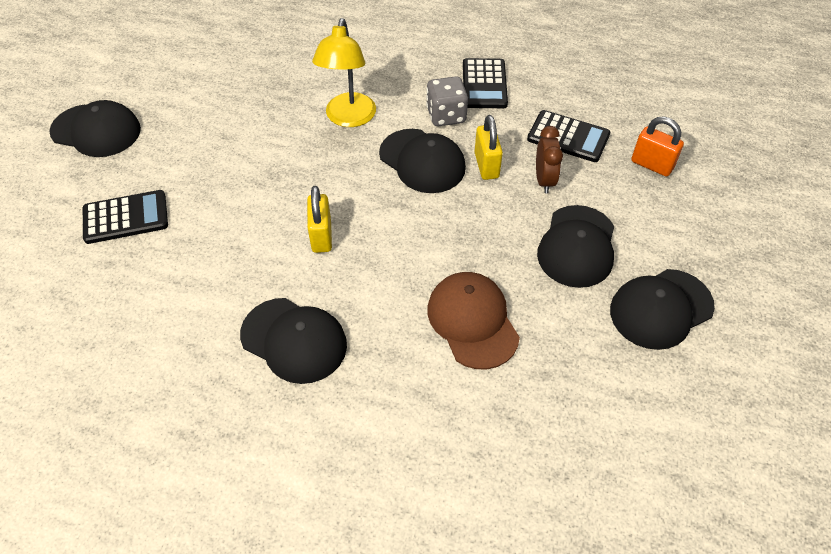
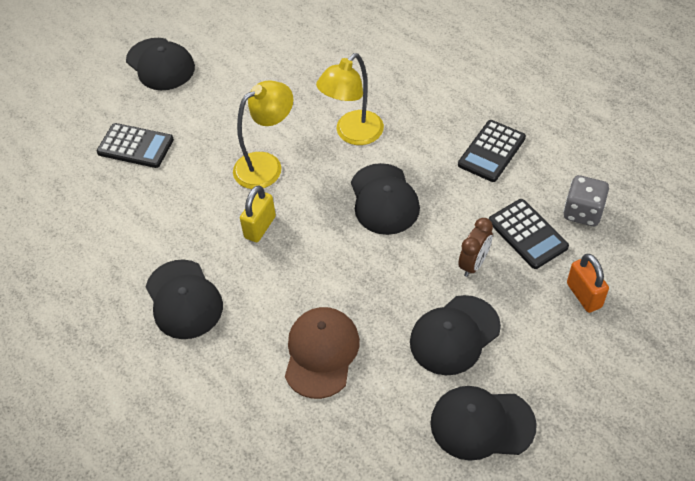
camera: 35 degrees right, 0 degrees up
grey dice [426,76,468,126] -> grey dice moved to [563,175,609,226]
yellow padlock [475,115,503,180] -> none
none -> yellow lamp [233,80,293,189]

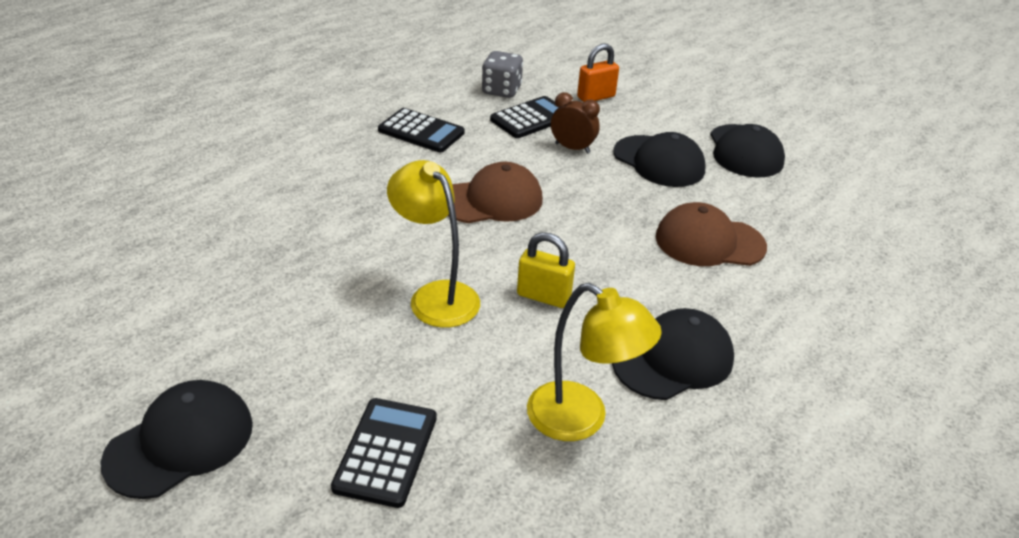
camera: 100 degrees left, 15 degrees down
yellow lamp [316,53,384,145] -> yellow lamp moved to [527,283,662,441]
black cap [351,163,420,235] -> brown cap [448,162,543,223]

